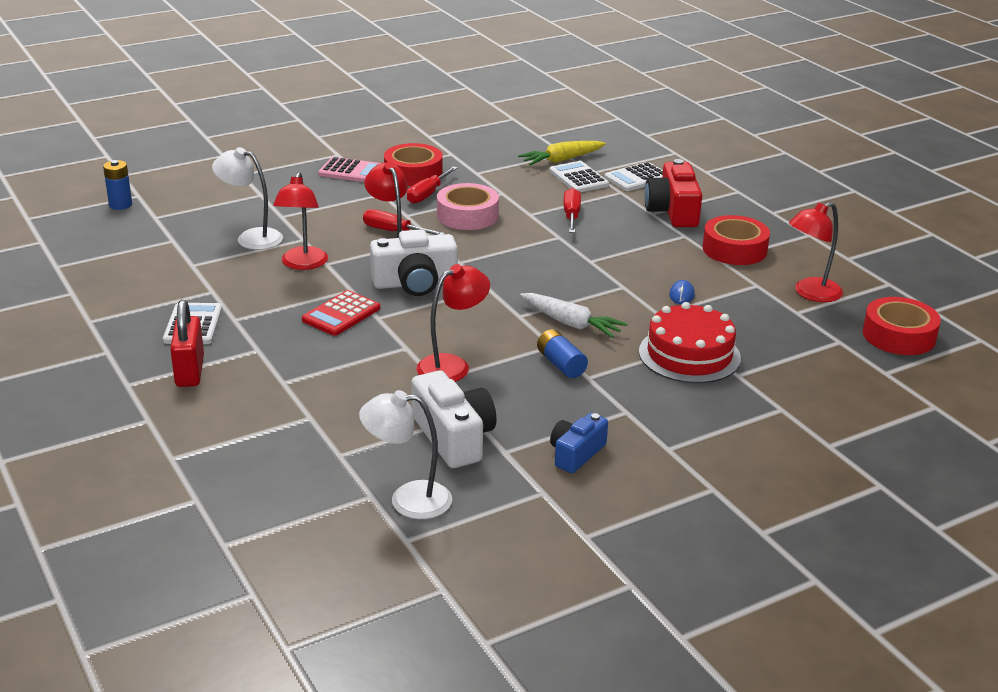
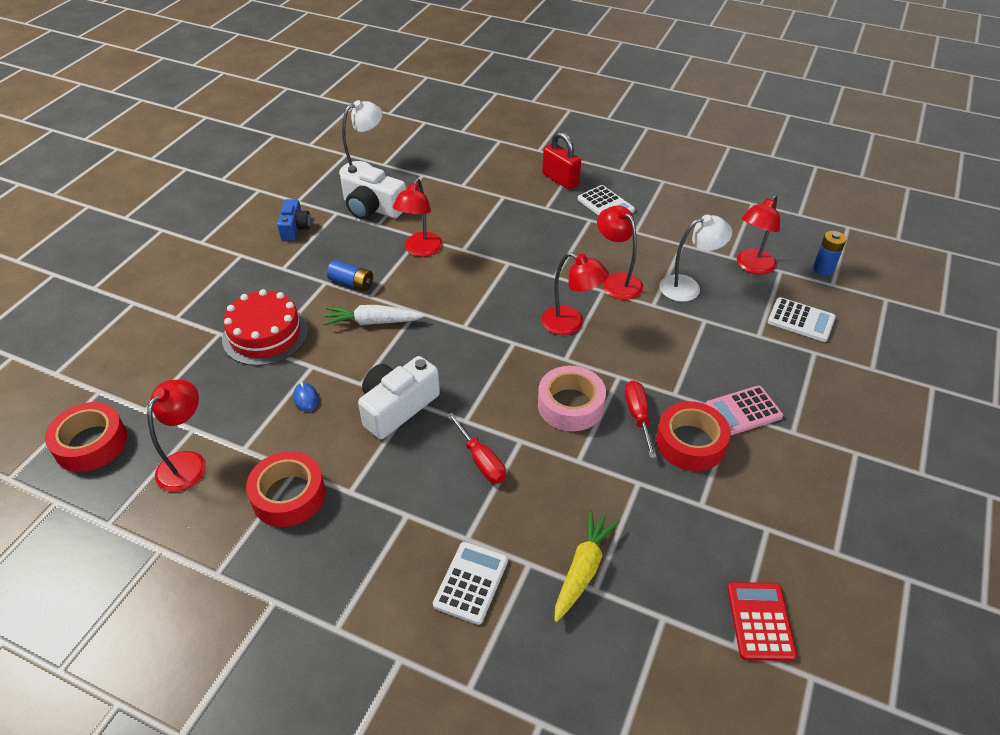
camera: 145 degrees right, 15 degrees up
red calculator [302,290,380,336] -> red calculator moved to [727,582,797,661]
red screwdriver [363,209,445,235] -> none
white camera [370,229,458,296] -> white camera moved to [358,356,440,439]
white calculator [549,161,609,192] -> white calculator moved to [768,297,836,342]
red camera [644,159,702,227] -> none
none -> red lamp [737,195,780,274]

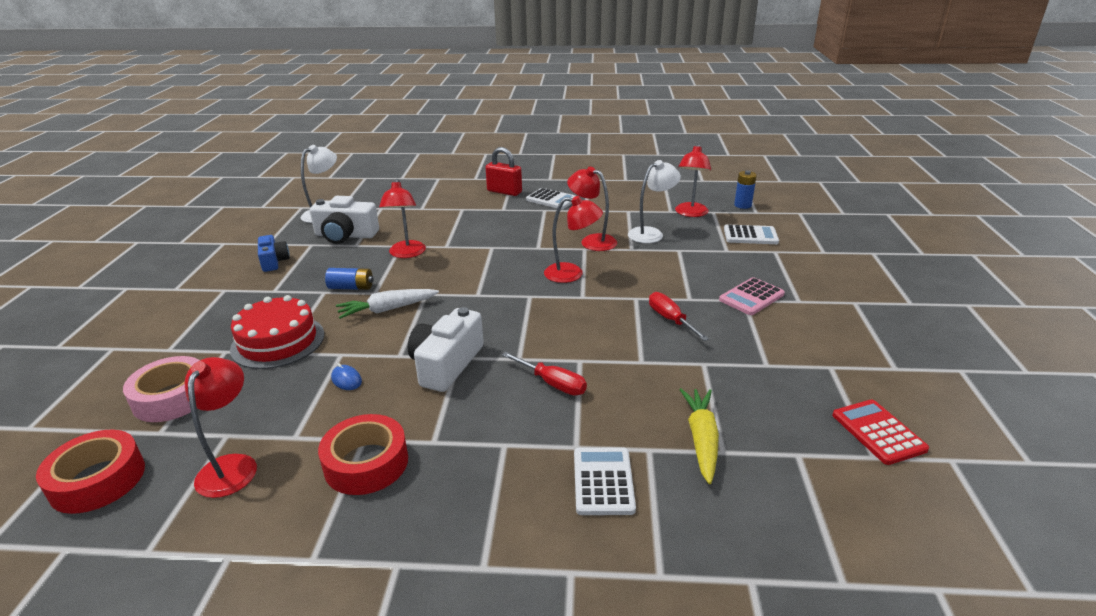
camera: 20 degrees left, 15 degrees down
pink tape [538,366,606,431] -> pink tape moved to [123,356,200,422]
red tape [656,401,731,471] -> none

